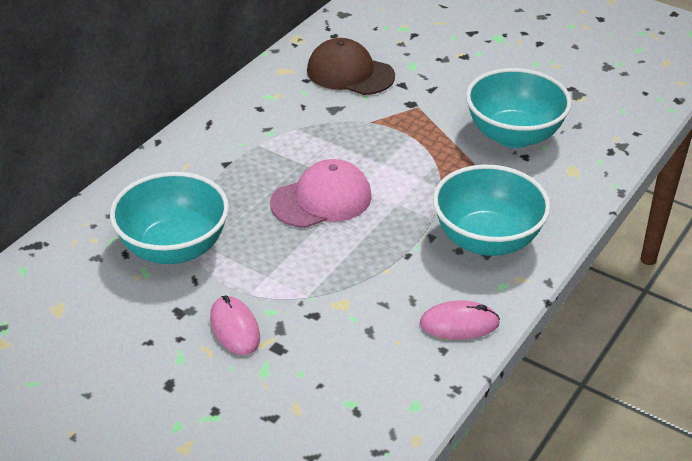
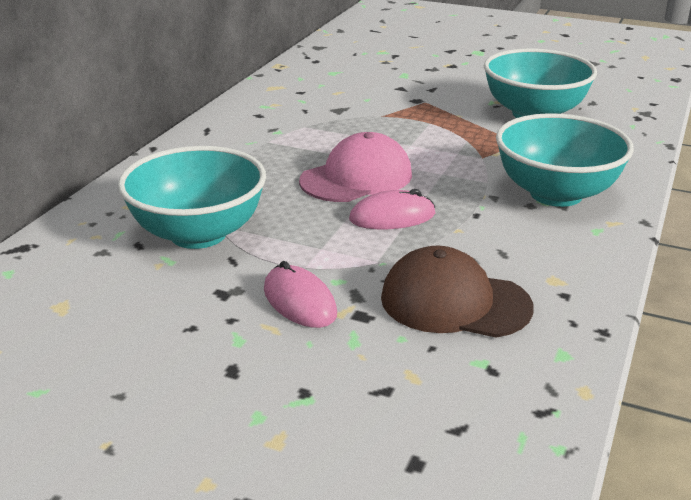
camera: 10 degrees left, 10 degrees down
brown cap [307,38,395,95] -> brown cap moved to [381,246,533,338]
pink mouse [420,300,500,340] -> pink mouse moved to [349,189,435,229]

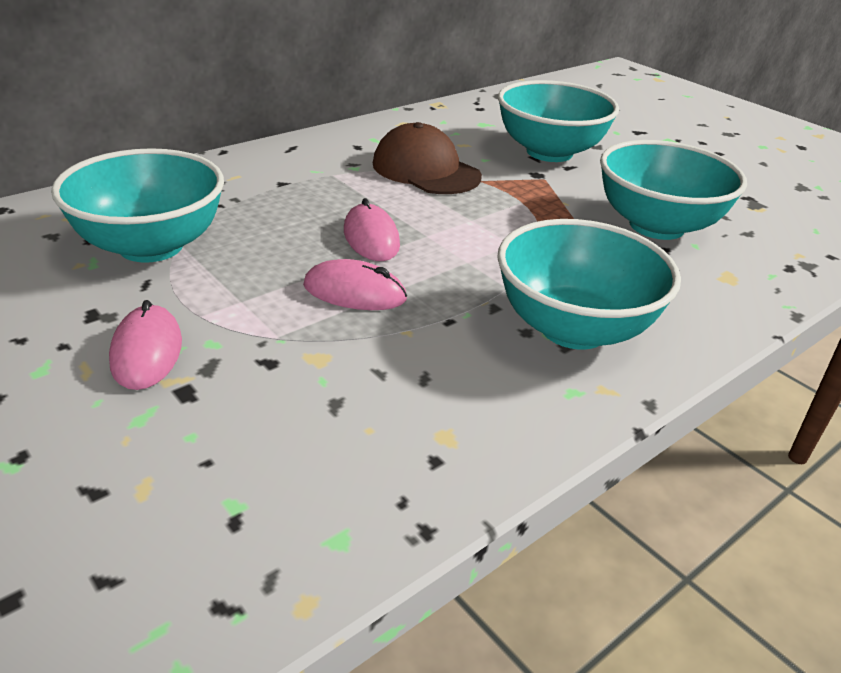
camera: 25 degrees right, 5 degrees up
pink cap [299,132,412,202] -> pink mouse [344,198,400,261]
brown cap [381,246,533,338] -> brown cap moved to [373,122,482,194]
none -> turquoise bowl [498,80,619,162]

